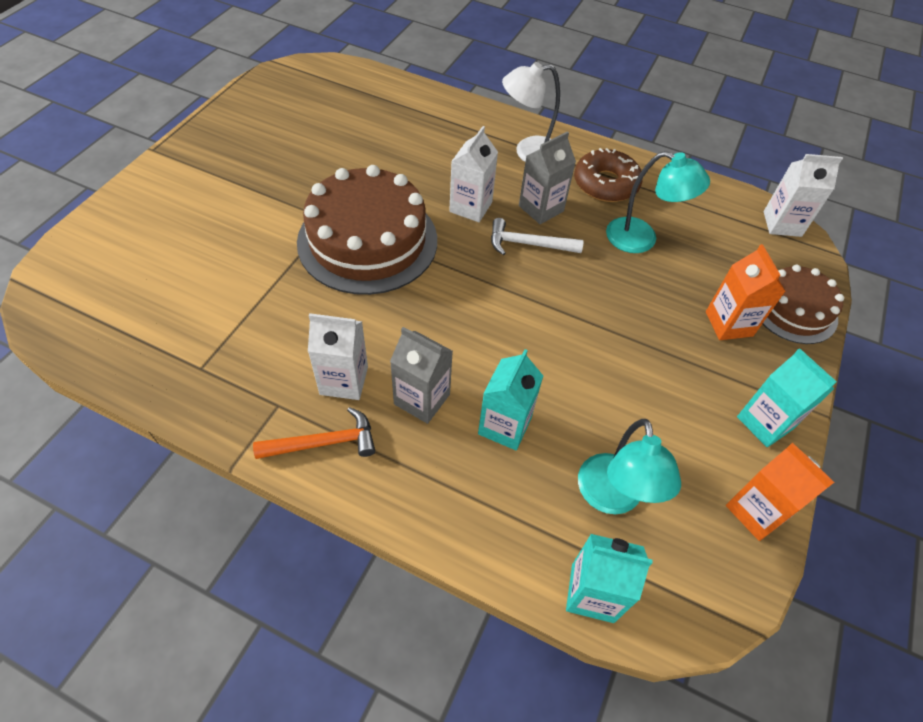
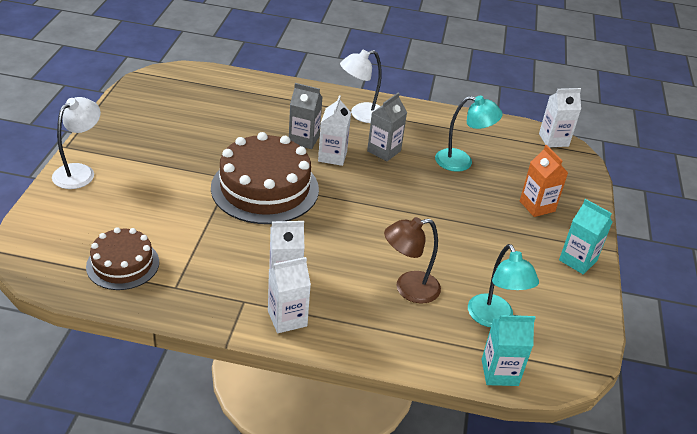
camera: 15 degrees left, 15 degrees down
orange hammer [253,407,375,459] -> white carton [268,257,311,333]
grey carton [390,327,453,424] -> grey carton moved to [289,83,323,149]
turquoise carton [478,349,543,450] -> brown lamp [384,217,441,304]
white hammer [491,218,584,255] -> none
brown donut [574,148,643,202] -> none
orange carton [726,443,834,541] -> none
brown cake [763,265,844,344] -> brown cake moved to [86,227,159,290]
none -> white lamp [52,97,101,189]

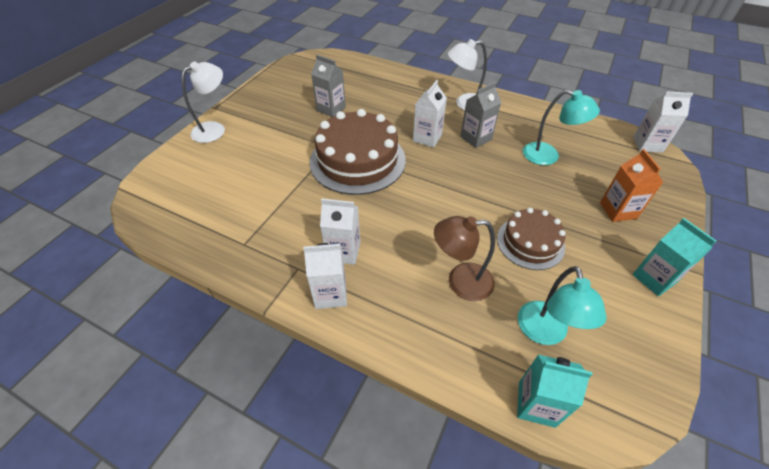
camera: 20 degrees right, 10 degrees up
brown cake [86,227,159,290] -> brown cake moved to [497,208,566,270]
grey carton [289,83,323,149] -> grey carton moved to [311,55,346,117]

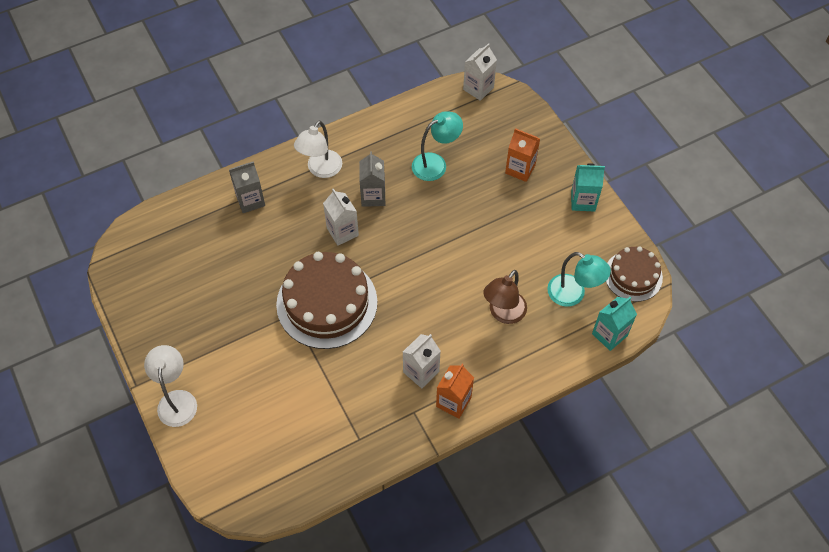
camera: 55 degrees left, 10 degrees up
white carton [303,243,347,309] -> orange carton [436,364,474,419]
grey carton [311,55,346,117] -> grey carton moved to [229,161,265,213]
brown cake [497,208,566,270] -> brown cake moved to [606,246,663,302]

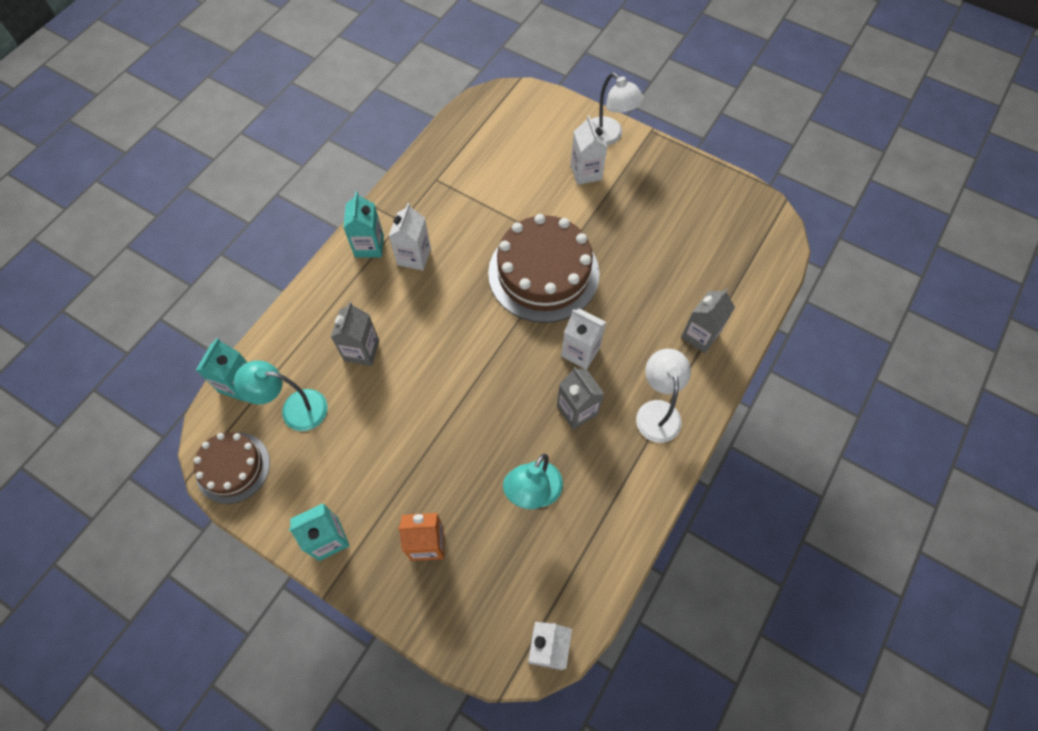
camera: 150 degrees right, 5 degrees up
orange carton [436,364,474,419] -> turquoise carton [343,192,384,258]
brown lamp [483,270,527,324] -> grey carton [331,302,379,366]
none -> white carton [571,115,607,185]

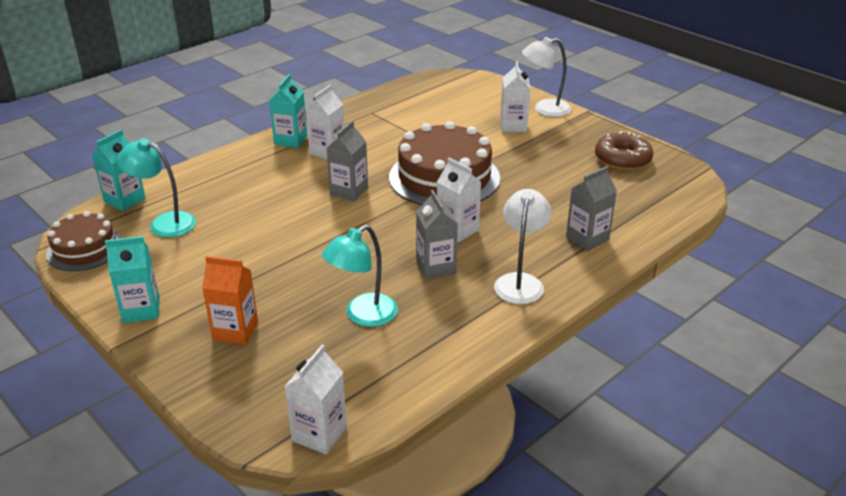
camera: 15 degrees right, 30 degrees down
grey carton [331,302,379,366] -> grey carton moved to [327,121,368,201]
white lamp [591,73,644,146] -> white lamp turned 105 degrees clockwise [522,37,571,117]
none -> brown donut [595,131,653,170]

